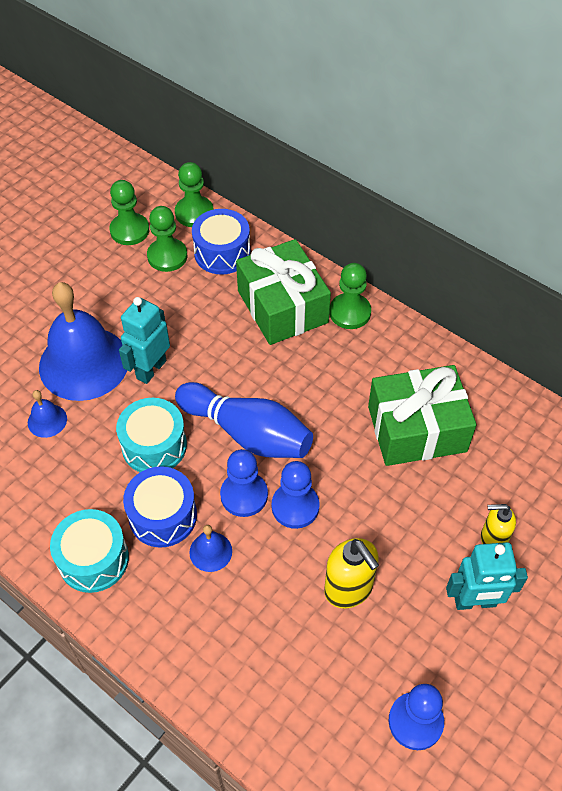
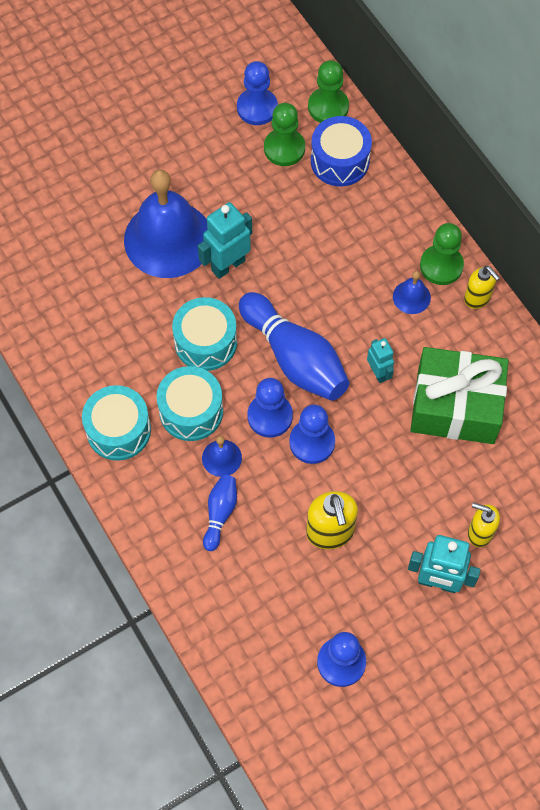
camera: 20 degrees right, 10 degrees up
blue bell [28,390,67,438] -> blue bell moved to [393,271,431,314]
green pawn [110,180,149,245] -> blue pawn [237,61,278,125]
blue drum [123,466,197,548] -> turquoise drum [156,366,223,441]
green gift [236,239,331,345] -> none
none -> blue bowling pin [203,475,237,551]
none -> turquoise robot [367,338,394,383]
none -> yellow soap dispenser [464,266,500,309]

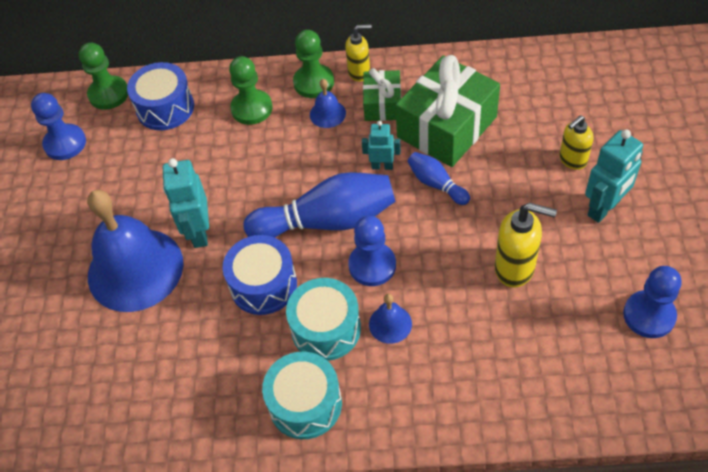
camera: 55 degrees left, 10 degrees down
turquoise drum [172,297,237,371] -> blue drum [223,235,297,315]
blue bowling pin [203,475,237,551] -> blue bowling pin moved to [408,152,470,205]
green pawn [264,103,305,166] -> green pawn moved to [229,56,273,125]
blue pawn [289,404,335,464] -> none
none -> green gift [363,68,401,121]

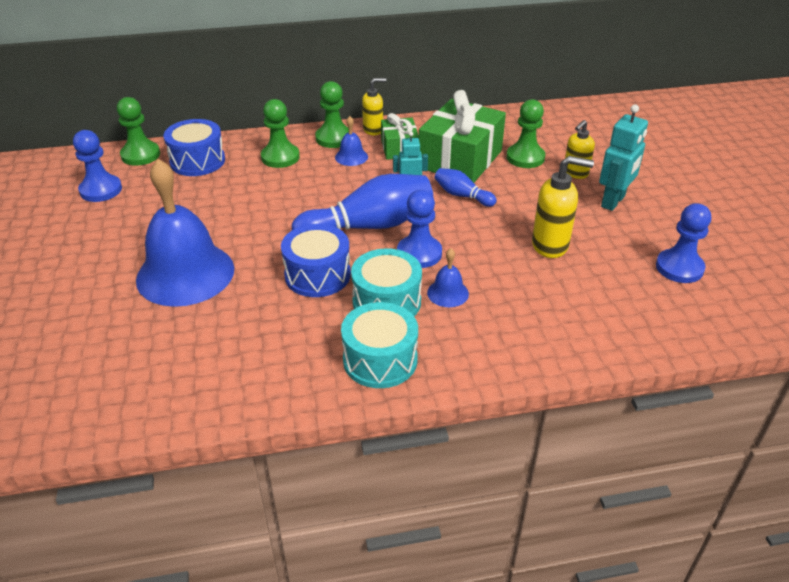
camera: 15 degrees left, 15 degrees down
turquoise robot [162,158,209,248] -> none
none -> green pawn [506,99,545,168]

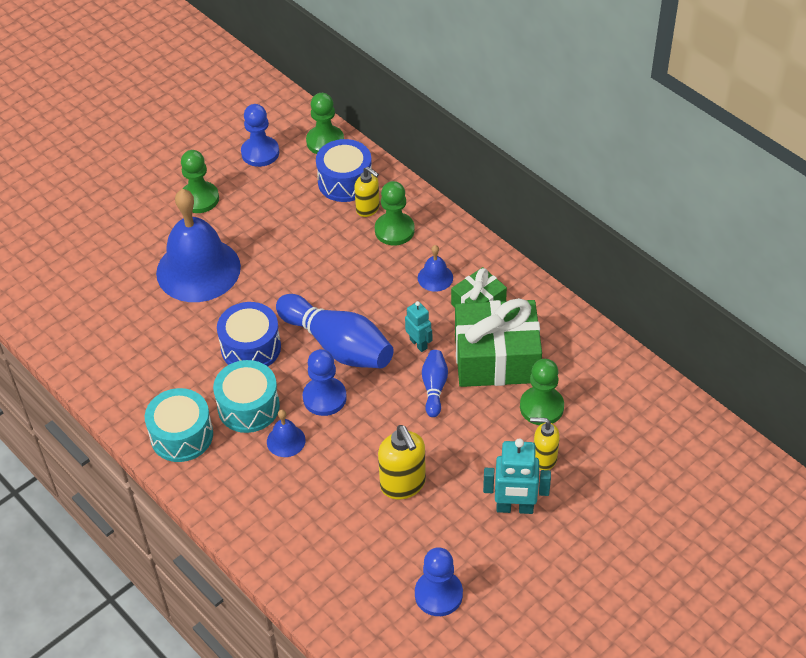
camera: 60 degrees right, 10 degrees up
green pawn [315,81,349,148] -> green pawn moved to [181,150,219,213]
yellow soap dispenser [362,78,386,135] -> yellow soap dispenser moved to [354,167,380,217]

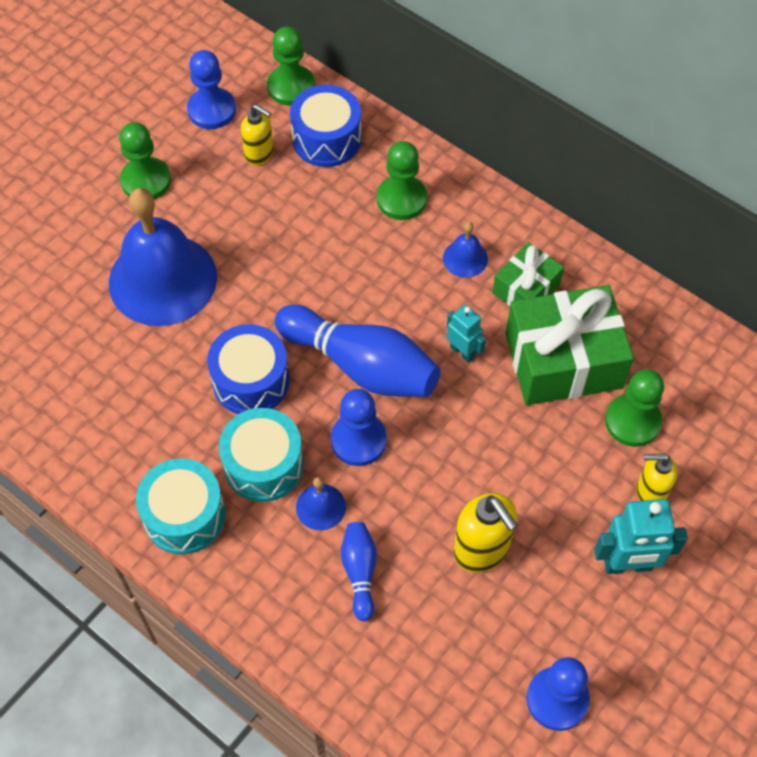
camera: 10 degrees left, 10 degrees up
yellow soap dispenser [354,167,380,217] -> yellow soap dispenser moved to [241,104,274,165]
blue bowling pin [422,350,448,417] -> blue bowling pin moved to [341,522,377,621]

